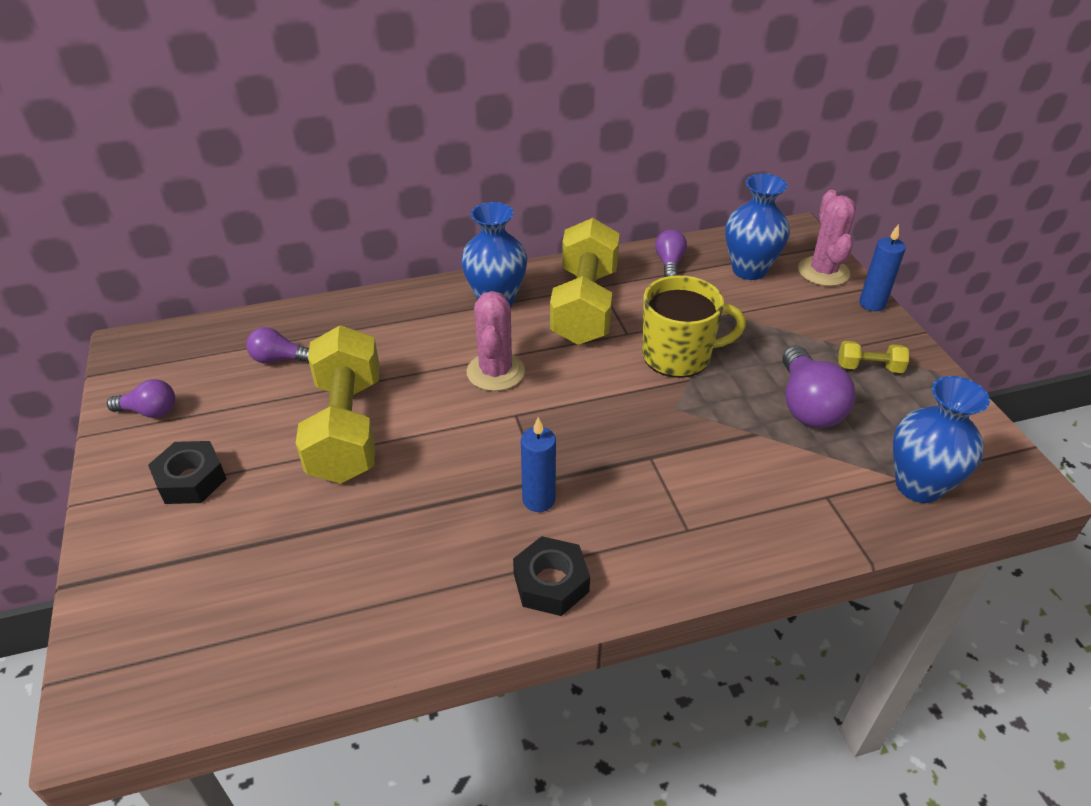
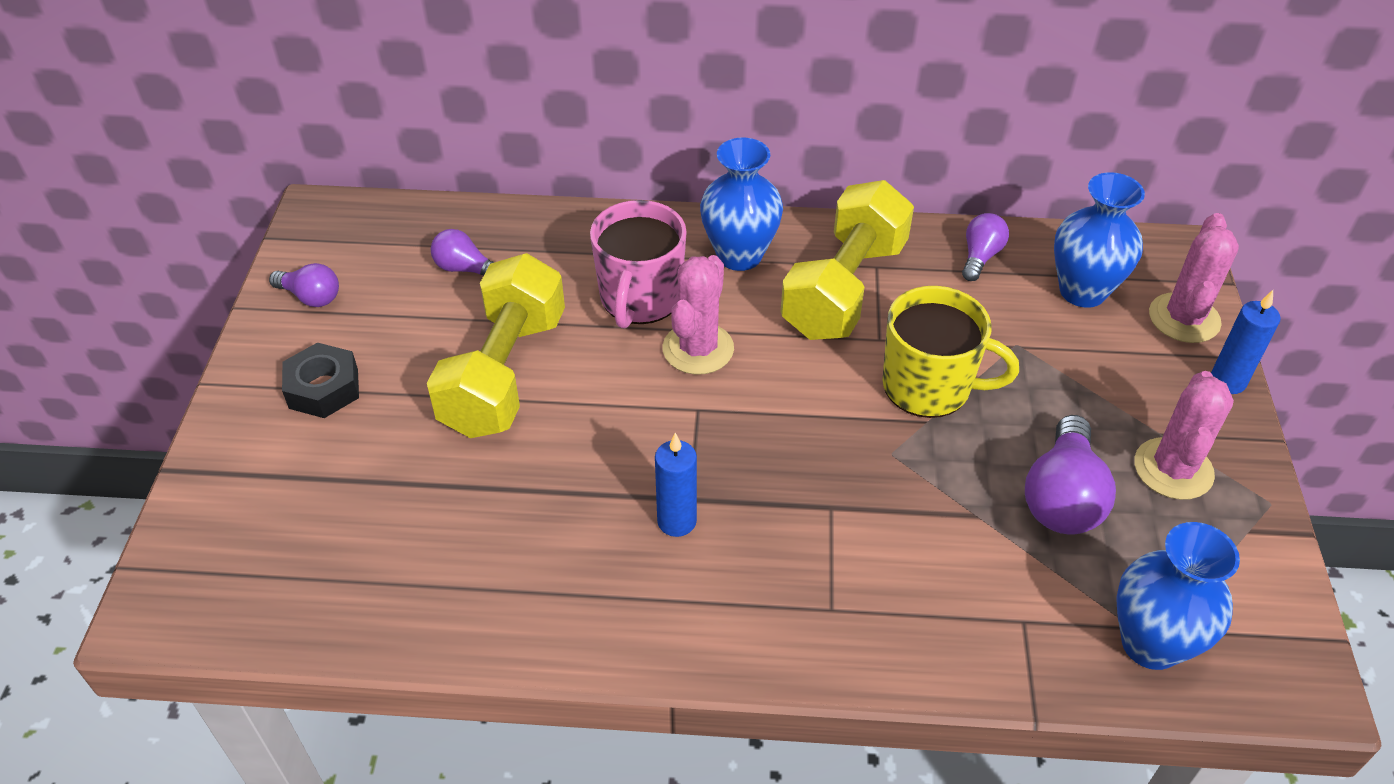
camera: 20 degrees right, 5 degrees up
black nut [513,536,590,616] -> none
yellow dumbbell [839,341,909,373] -> pink cactus [1134,371,1234,500]
none -> pink mug [590,200,687,328]

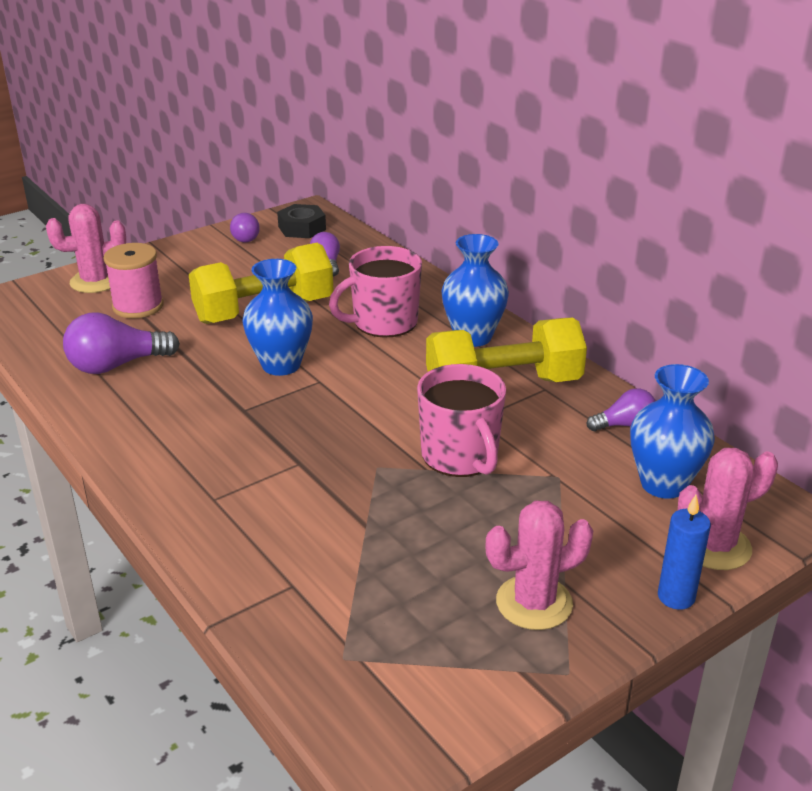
camera: 50 degrees right, 15 degrees down
black nut [282,342,359,418] -> black nut moved to [277,204,326,238]
blue candle [655,433,697,537] -> none
pink cactus [662,255,734,375] -> pink cactus moved to [46,204,126,293]
yellow mug [882,286,1019,418] -> pink mug [417,364,506,477]
purple light bulb [1025,415,1116,535] -> purple light bulb moved to [63,312,180,374]
blue vase [1116,522,1240,670] -> blue vase moved to [242,259,313,376]
none -> pink spool [103,243,164,318]

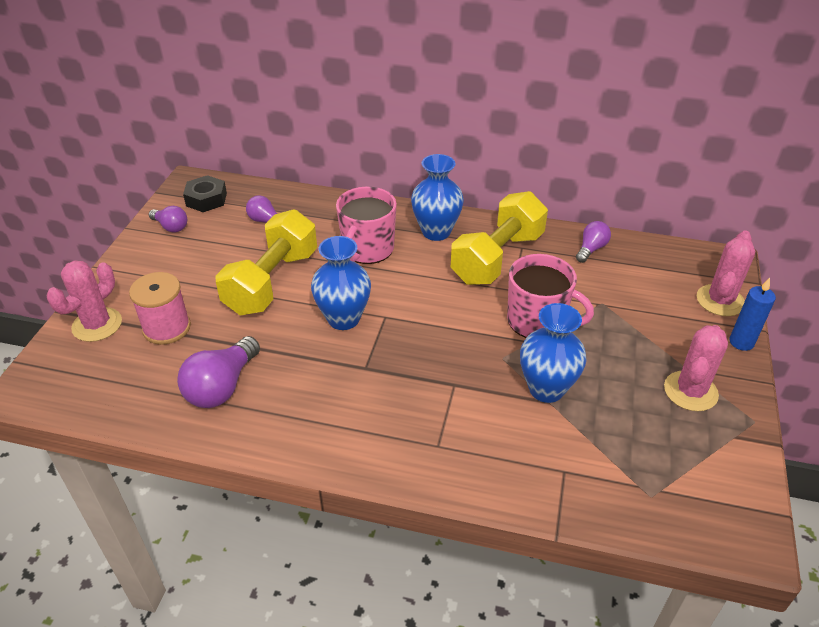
camera: 40 degrees left, 10 degrees up
blue vase [630,364,715,499] -> blue vase moved to [520,303,587,403]

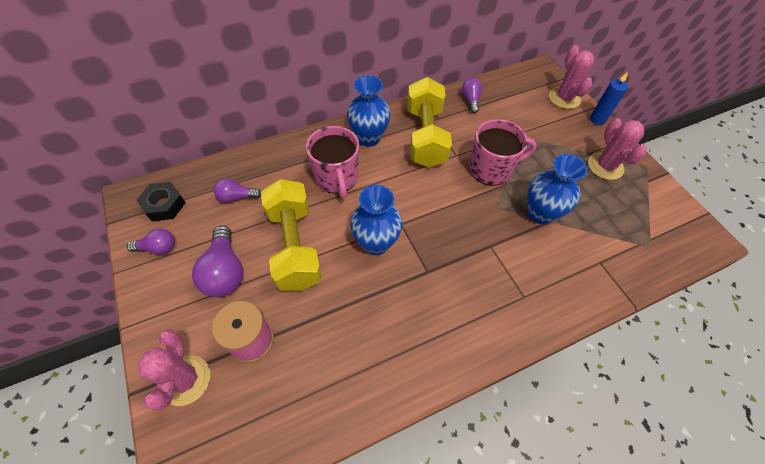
camera: 40 degrees left, 15 degrees up
purple light bulb [177,336,260,408] -> purple light bulb moved to [192,225,243,297]

